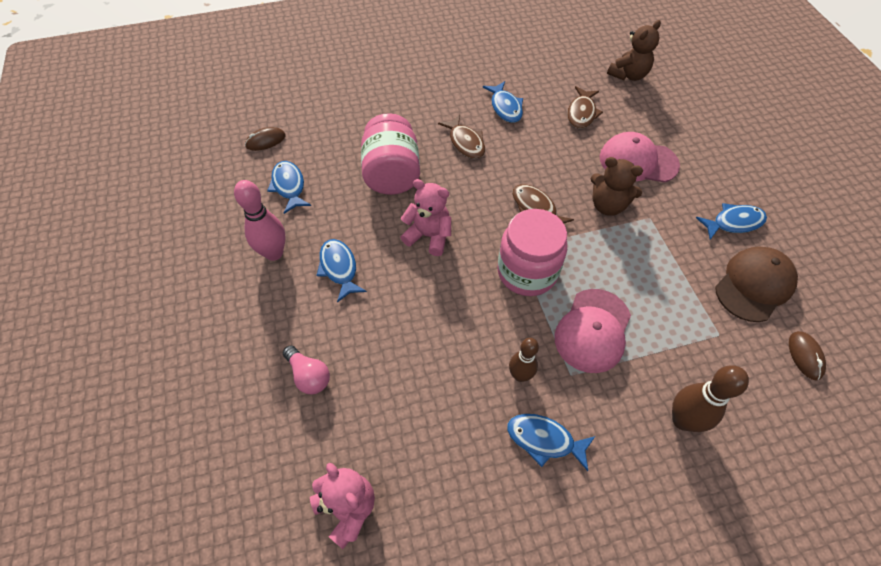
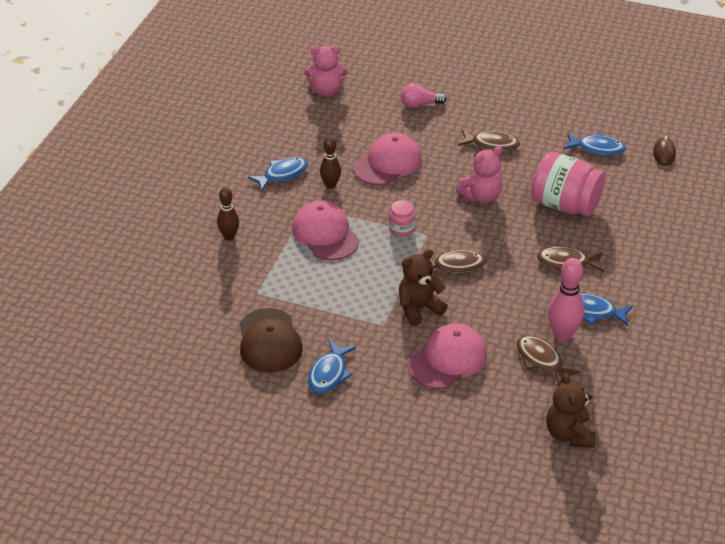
camera: 125 degrees right, 15 degrees down
pink bowling pin [234,180,286,261] -> pink bowling pin moved to [548,258,584,341]
blue fish [316,239,367,302] -> brown fish [458,129,520,151]
pink jar [497,209,567,296] -> pink jar [389,200,415,236], size x0.47
brown bowling pin [672,365,749,432] -> brown bowling pin [217,187,239,240], size x0.67
brown mouse [789,331,826,381] -> none
none -> pink cap [353,133,422,185]

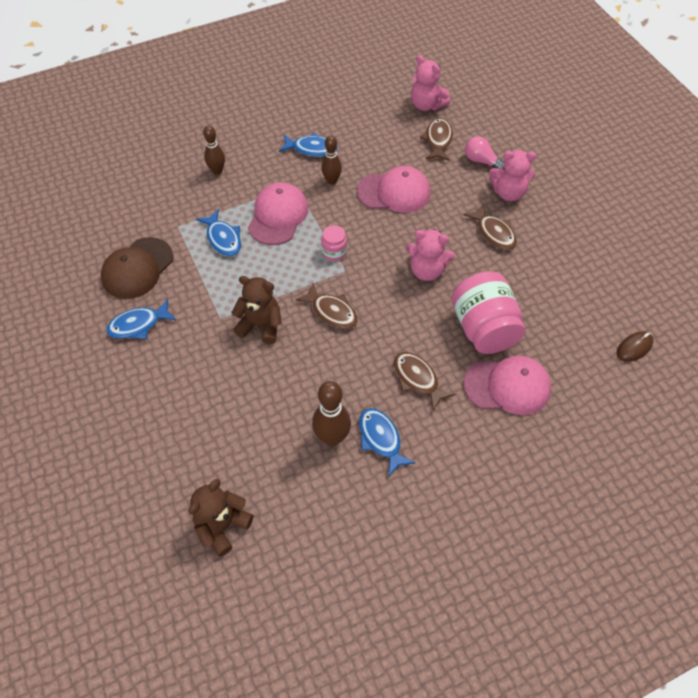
camera: 45 degrees right, 15 degrees up
pink cap [408,323,487,389] -> pink cap moved to [463,356,551,415]
brown fish [516,335,580,386] -> brown fish moved to [420,118,453,161]
pink bowling pin [548,258,584,341] -> brown bowling pin [312,381,351,446]
blue fish [564,133,626,156] -> blue fish moved to [196,209,241,256]
none -> pink teddy bear [489,150,537,201]

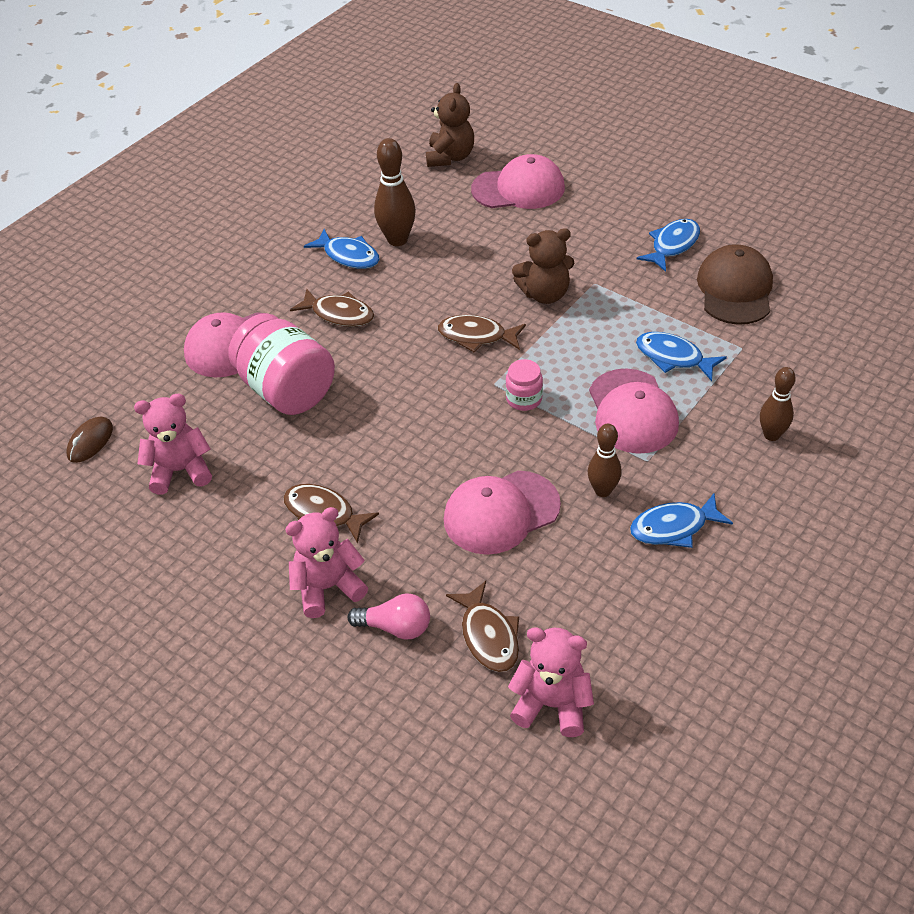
camera: 155 degrees right, 10 degrees down
pink teddy bear [406,229,455,281] -> pink teddy bear moved to [134,394,212,495]
none -> pink cap [471,154,565,209]

